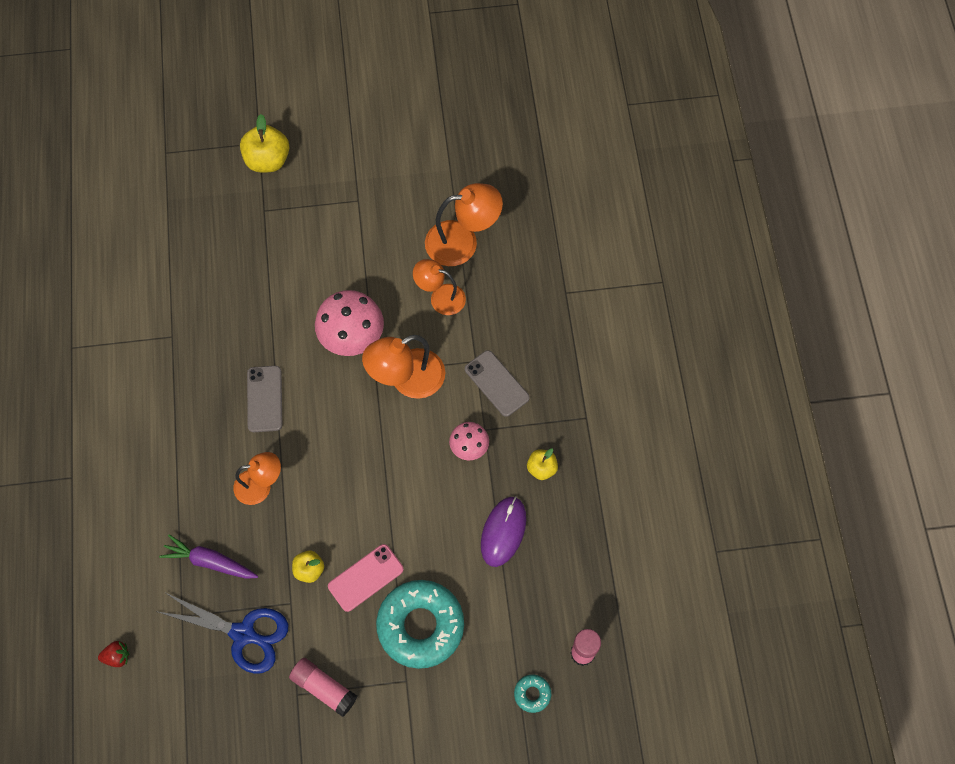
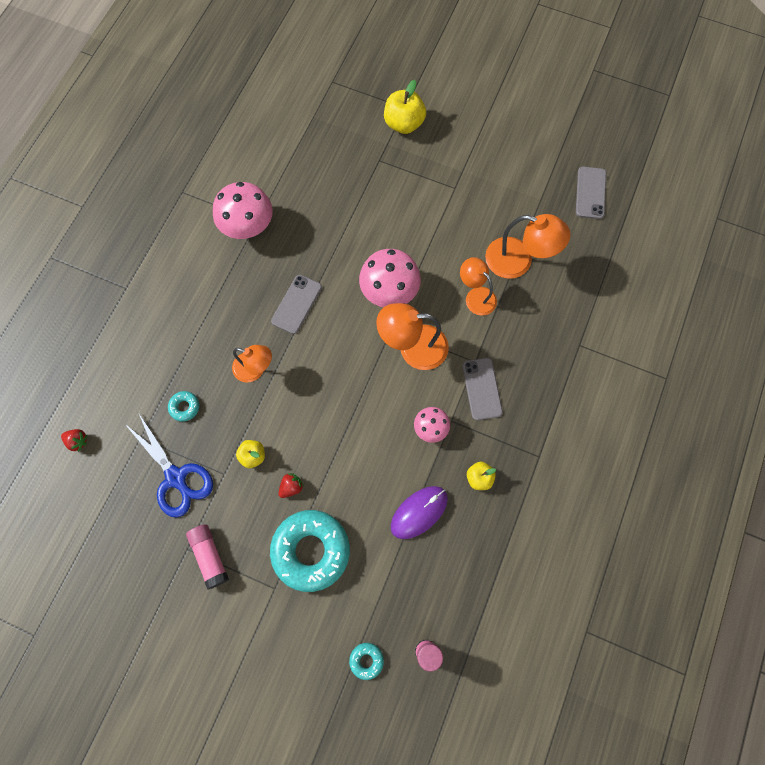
camera: 30 degrees right, 5 degrees up
purple carrot [159,534,258,579] -> turquoise donut [168,391,199,422]
pink phone [328,544,404,612] -> red strawberry [278,473,304,498]
none -> pink mushroom [213,182,273,239]
none -> grey phone [576,167,606,219]

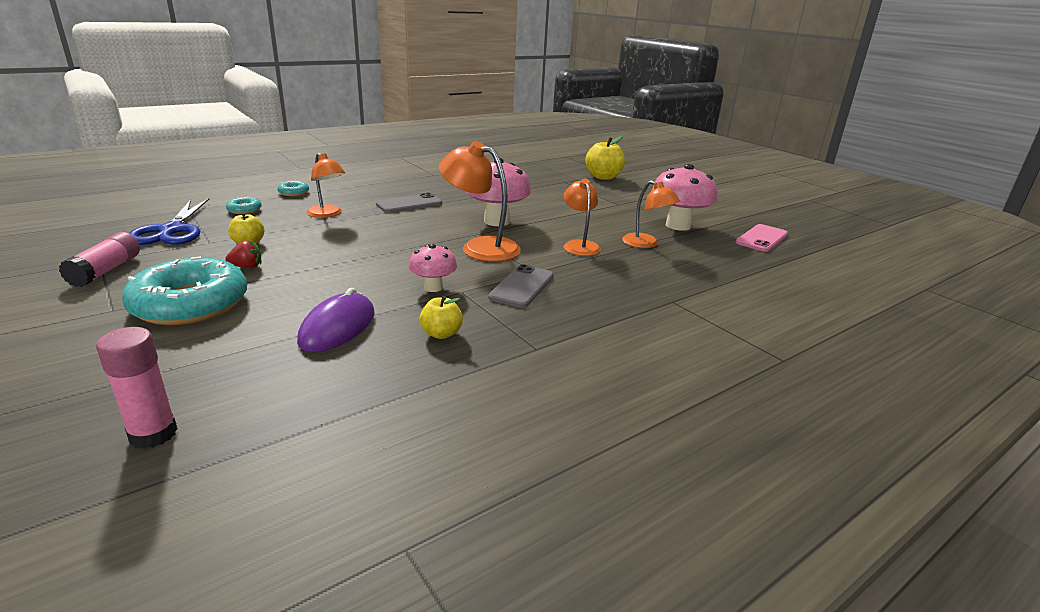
camera: 30 degrees right, 45 degrees down
red strawberry [61,429,88,452] -> none
pink mushroom [213,182,273,239] -> pink mushroom moved to [652,164,717,231]
turquoise donut [349,643,384,680] -> turquoise donut moved to [277,181,309,196]
purple mouse [391,486,448,539] -> purple mouse turned 60 degrees counterclockwise [297,288,374,352]
orange lamp [485,214,571,279] -> orange lamp [622,180,681,248], size x0.66
grey phone [576,167,606,219] -> pink phone [736,224,788,252]

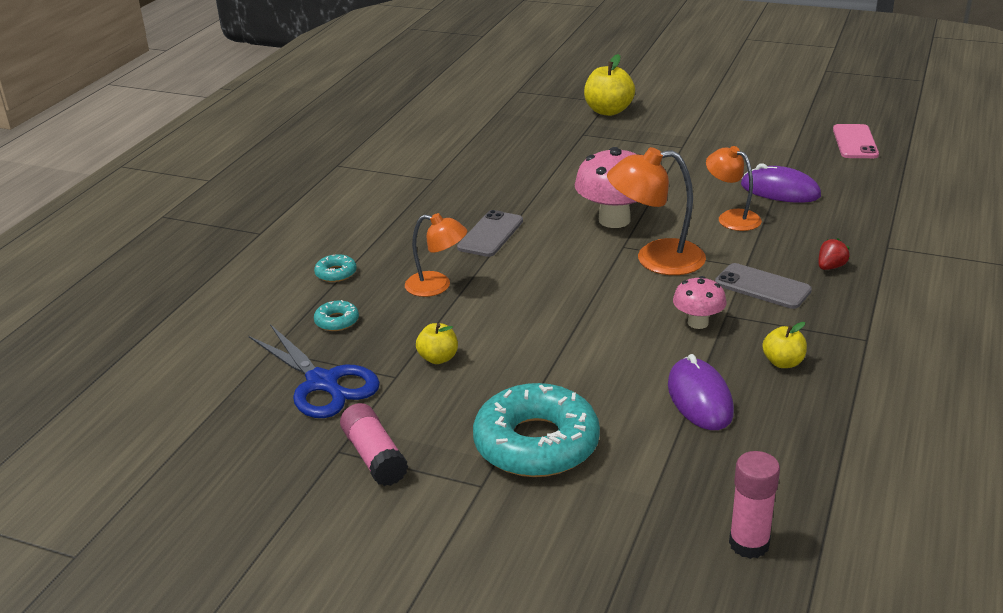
camera: 30 degrees left, 5 degrees up
red strawberry [225,240,261,268] -> red strawberry moved to [818,238,850,270]
grey phone [488,264,554,308] -> grey phone turned 45 degrees counterclockwise [715,263,812,309]
orange lamp [622,180,681,248] -> purple mouse [741,163,821,203]
pink mushroom [652,164,717,231] -> none

